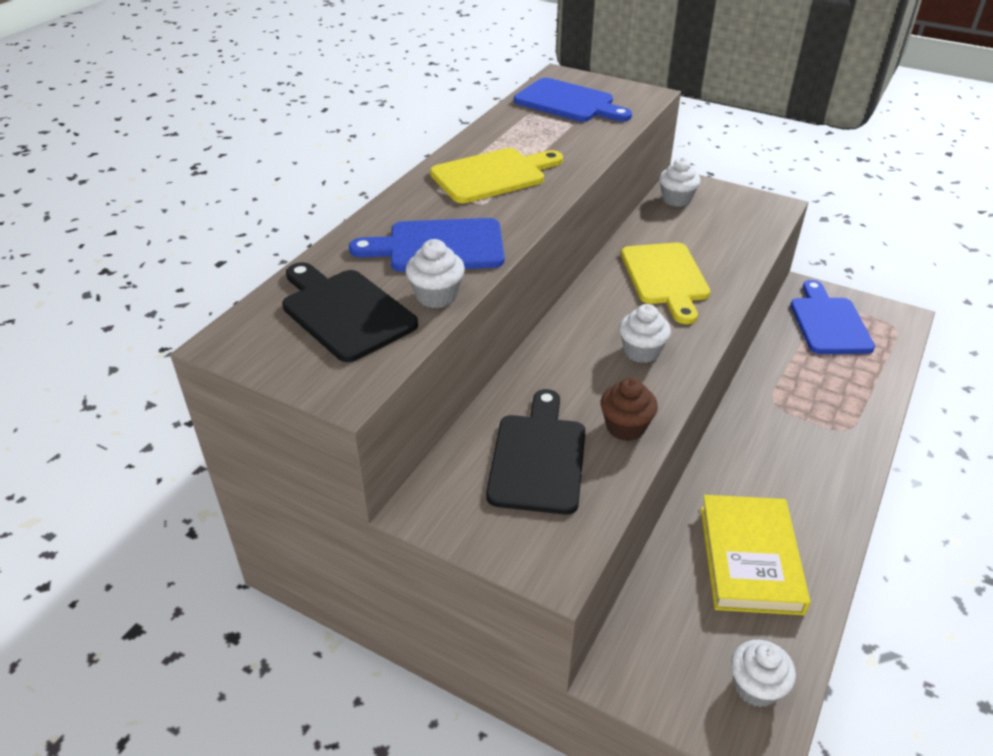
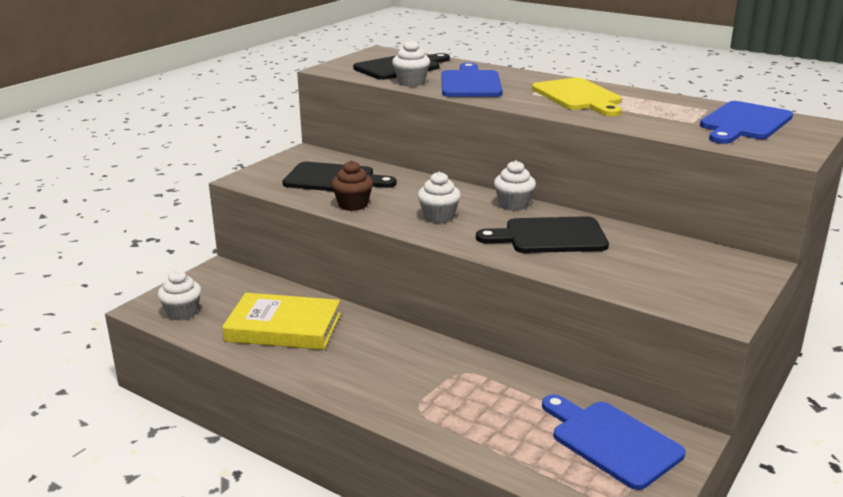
camera: 95 degrees right, 15 degrees down
yellow cutting board [621,243,710,324] -> black cutting board [476,216,609,253]
white cupcake [659,158,700,207] -> white cupcake moved to [494,160,536,211]
blue cutting board [790,280,875,354] -> blue cutting board turned 135 degrees counterclockwise [542,394,685,490]

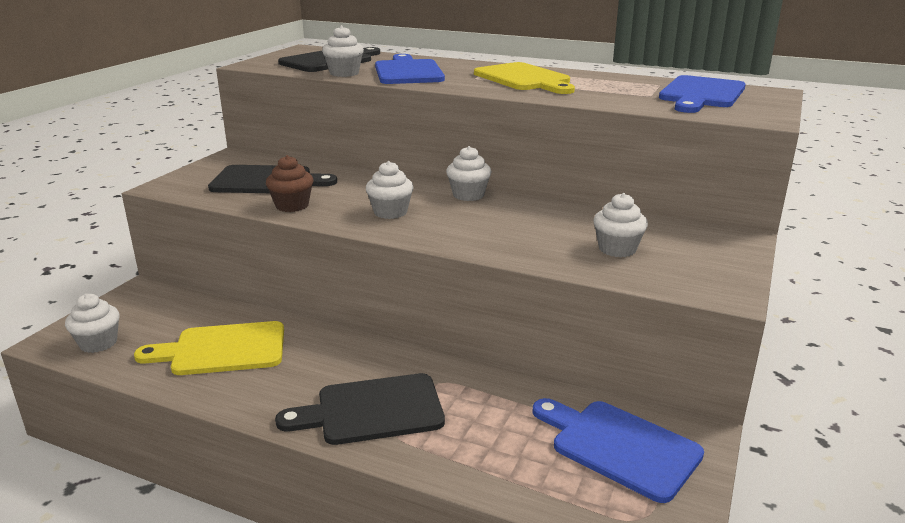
camera: 10 degrees left, 0 degrees up
yellow book [222,293,341,350] -> yellow cutting board [134,321,284,375]
black cutting board [476,216,609,253] -> black cutting board moved to [275,373,445,445]
none -> white cupcake [593,193,648,257]

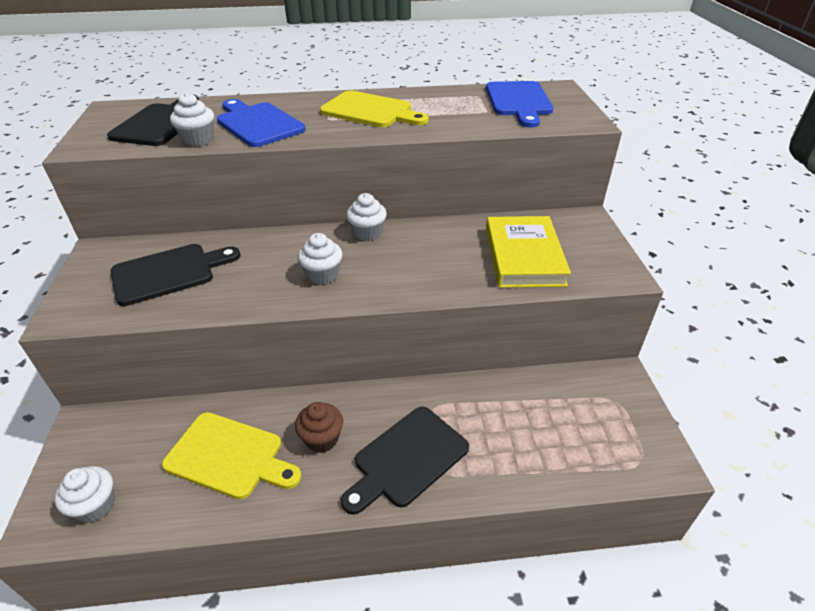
camera: 30 degrees left, 15 degrees up
yellow cutting board [134,321,284,375] -> yellow cutting board turned 120 degrees counterclockwise [162,412,302,500]
brown cupcake [266,155,313,212] -> brown cupcake moved to [295,402,343,453]
blue cutting board [533,398,704,503] -> none
white cupcake [593,193,648,257] -> yellow book [486,216,571,288]

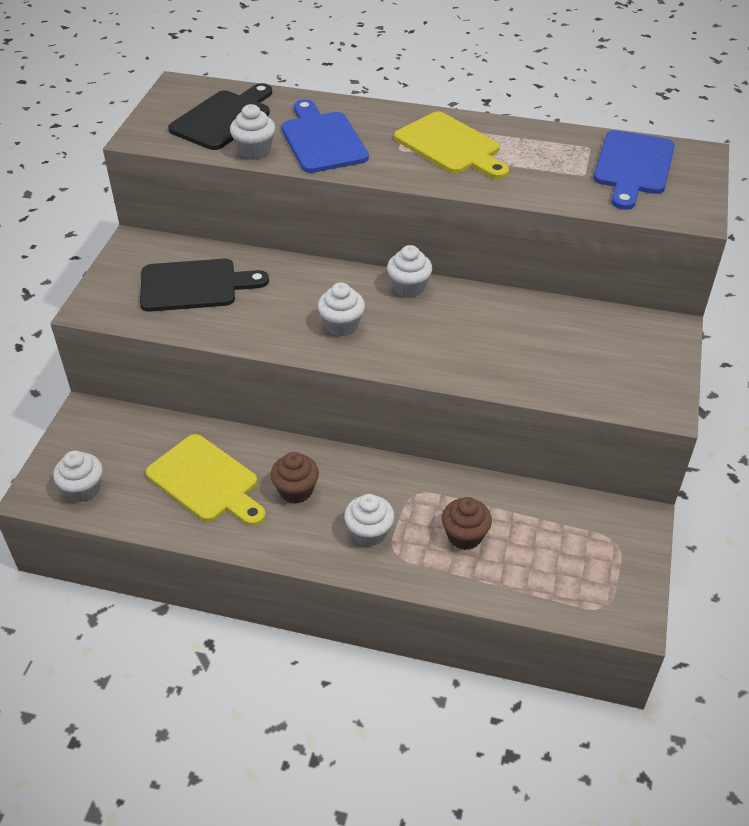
camera: 20 degrees right, 5 degrees up
black cutting board [341,406,469,515] -> white cupcake [344,494,394,547]
yellow book [486,216,571,288] -> none
none -> brown cupcake [442,497,492,550]

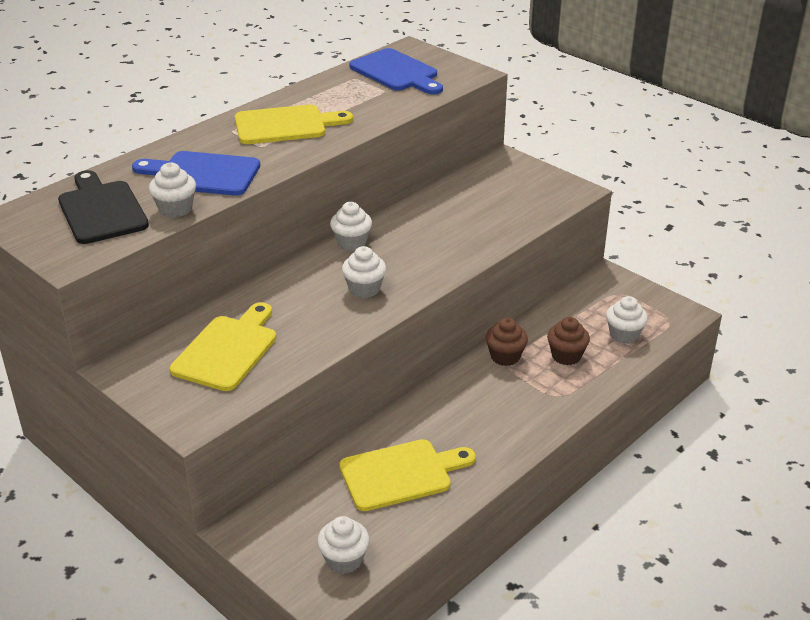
camera: 60 degrees left, 10 degrees down
black cutting board [140,259,269,312] -> yellow cutting board [170,302,276,391]
brown cupcake [271,452,319,504] -> brown cupcake moved to [485,317,528,366]
white cupcake [344,494,394,547] -> white cupcake moved to [606,296,648,344]

